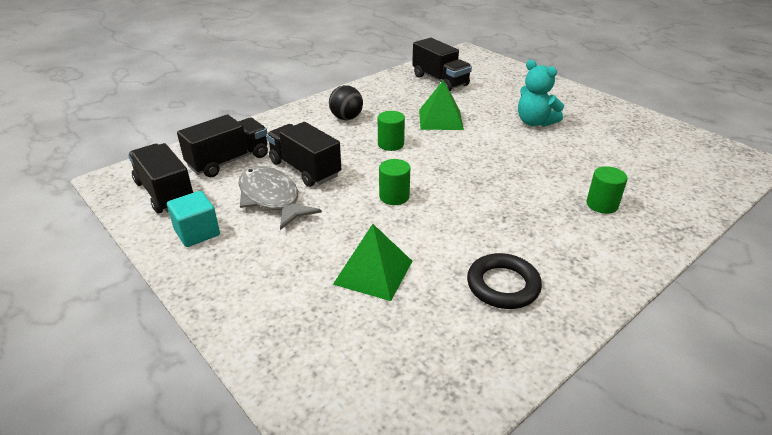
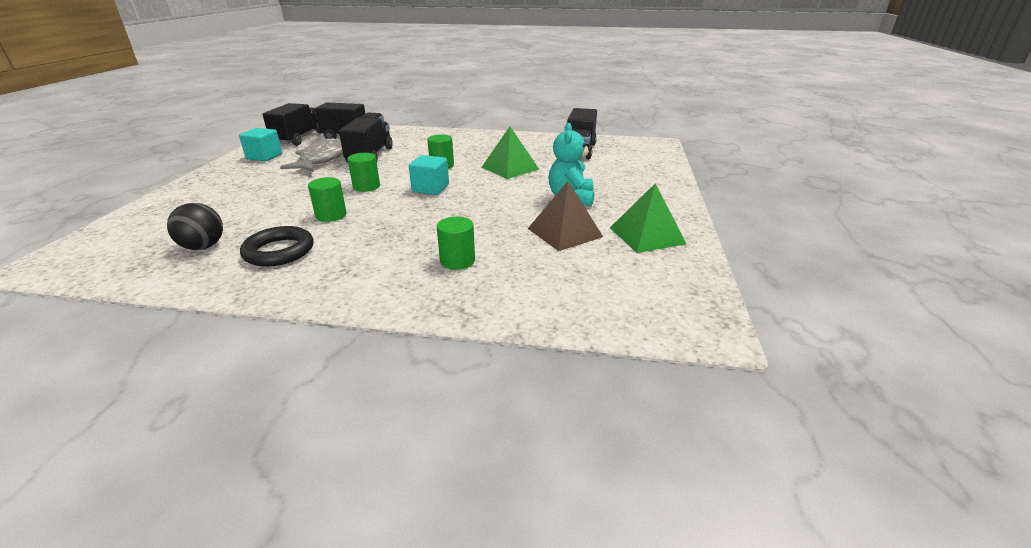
camera: 50 degrees right, 5 degrees down
black ball [329,85,363,120] -> black ball moved to [167,203,223,250]
green pyramid [333,224,412,301] -> green pyramid moved to [610,183,686,253]
none -> green cylinder [308,177,347,222]
none -> turquoise cube [409,155,449,195]
none -> brown pyramid [528,181,603,251]

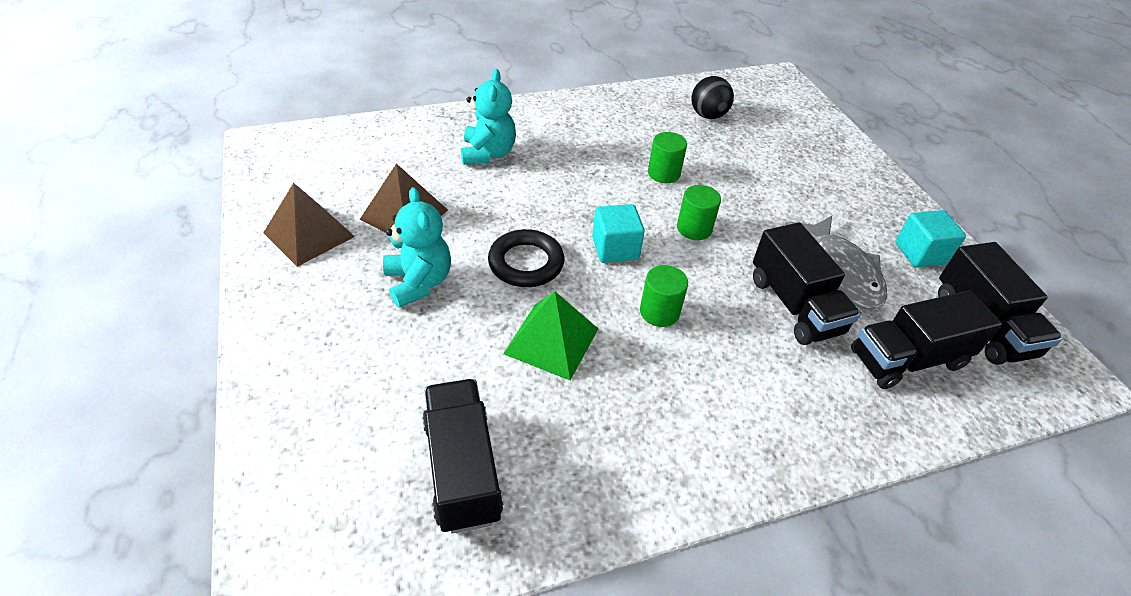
camera: 150 degrees right, 15 degrees up
black ring [240,226,313,267] -> black ring moved to [488,229,565,287]
green cylinder [437,217,475,270] -> turquoise teddy bear [461,69,516,165]
green pyramid [610,183,686,253] -> brown pyramid [263,183,355,267]

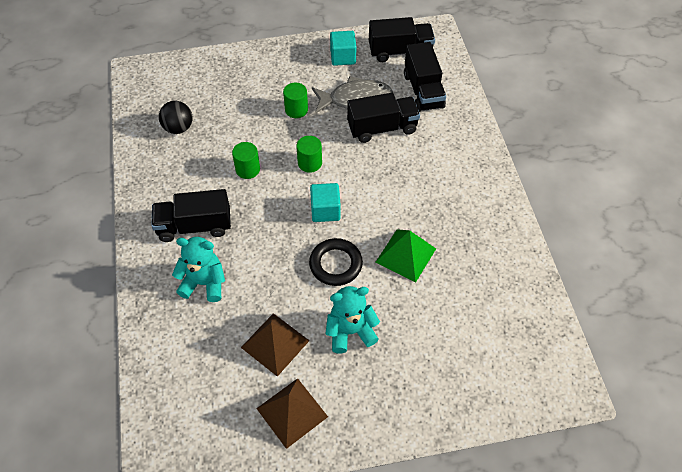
camera: 80 degrees left, 10 degrees up
black truck [422,379,503,534] -> black truck moved to [152,189,231,242]
green cylinder [640,265,688,327] -> green cylinder moved to [283,83,308,118]

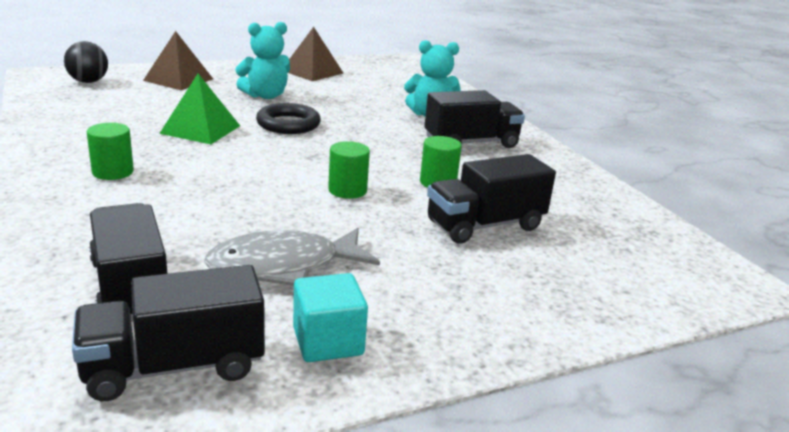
camera: 165 degrees right, 30 degrees down
black ball [159,101,193,134] -> black ball moved to [64,41,108,83]
brown pyramid [241,313,309,377] -> brown pyramid moved to [143,31,213,90]
green cylinder [283,83,308,118] -> green cylinder moved to [87,123,134,180]
turquoise cube [310,183,341,222] -> none
black truck [347,93,420,143] -> black truck moved to [427,154,556,244]

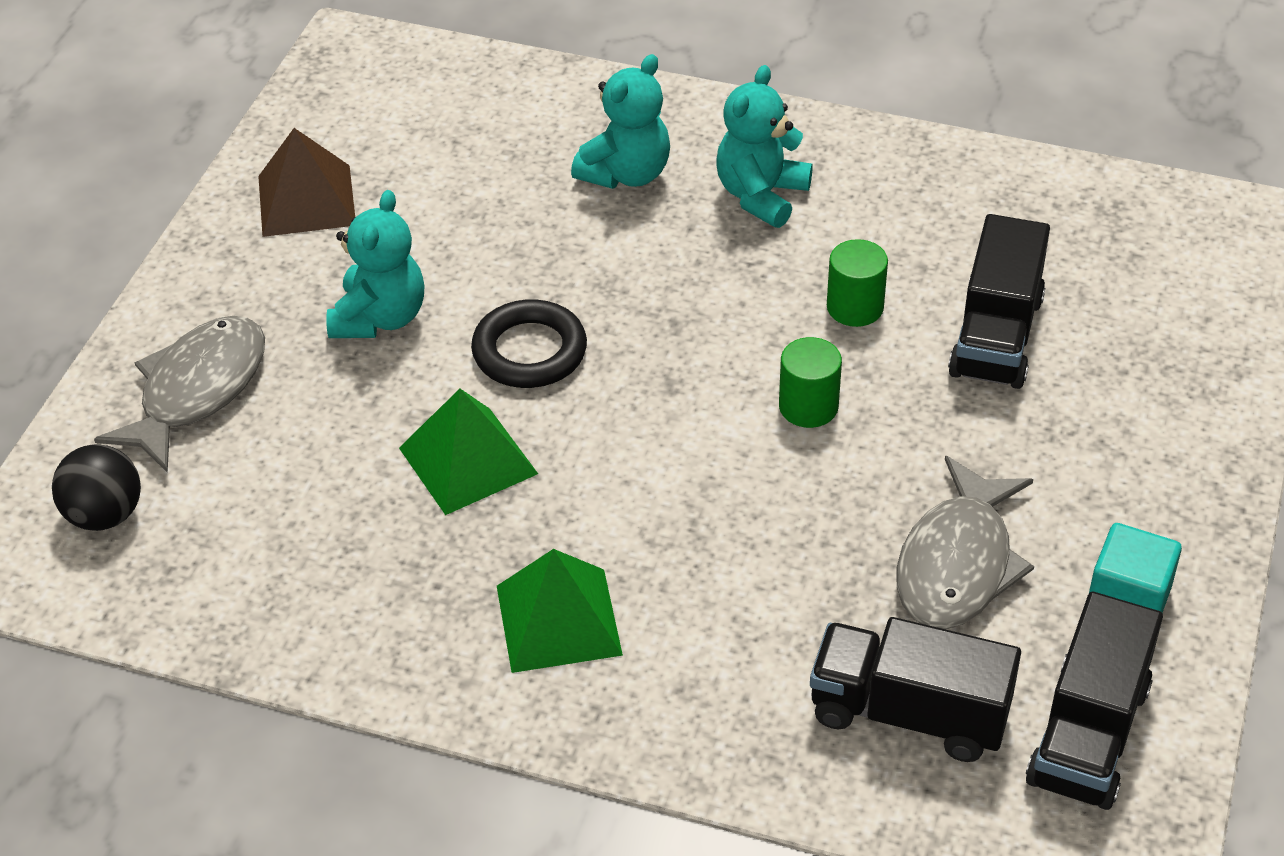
camera: 45 degrees left, 20 degrees up
green cylinder [87,123,134,180] -> green pyramid [497,549,623,673]
brown pyramid [143,31,213,90] -> grey fish [94,316,265,473]
black truck [424,90,525,148] -> turquoise teddy bear [716,65,813,228]

